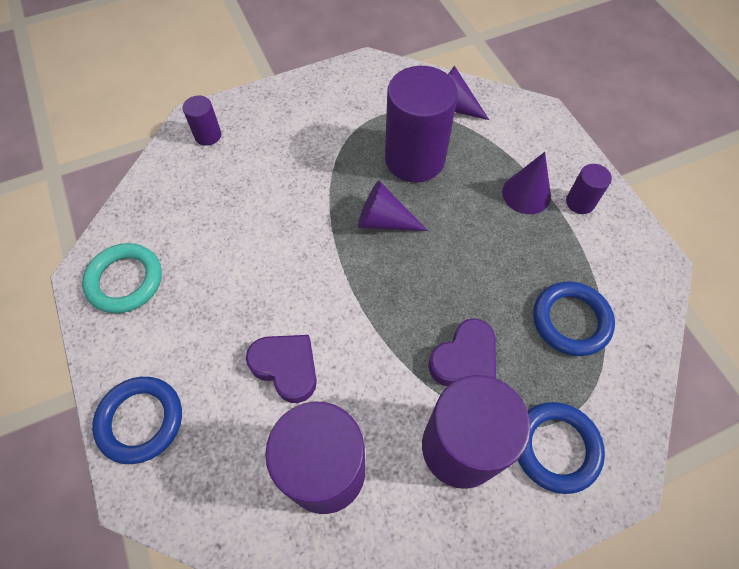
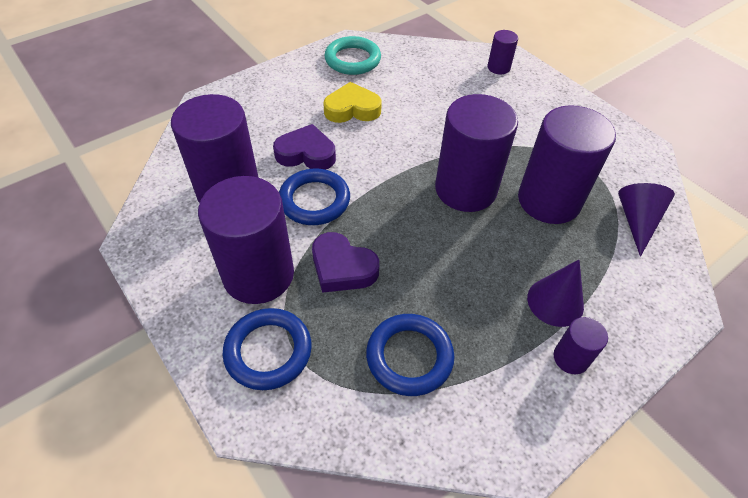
camera: 75 degrees right, 10 degrees down
blue ring [92,377,182,464] -> blue ring moved to [279,169,350,225]
purple heart [246,335,317,403] -> purple heart turned 105 degrees counterclockwise [273,124,336,170]
purple cone [358,181,428,231] -> purple cylinder [435,94,518,212]
none -> yellow heart [323,82,382,123]

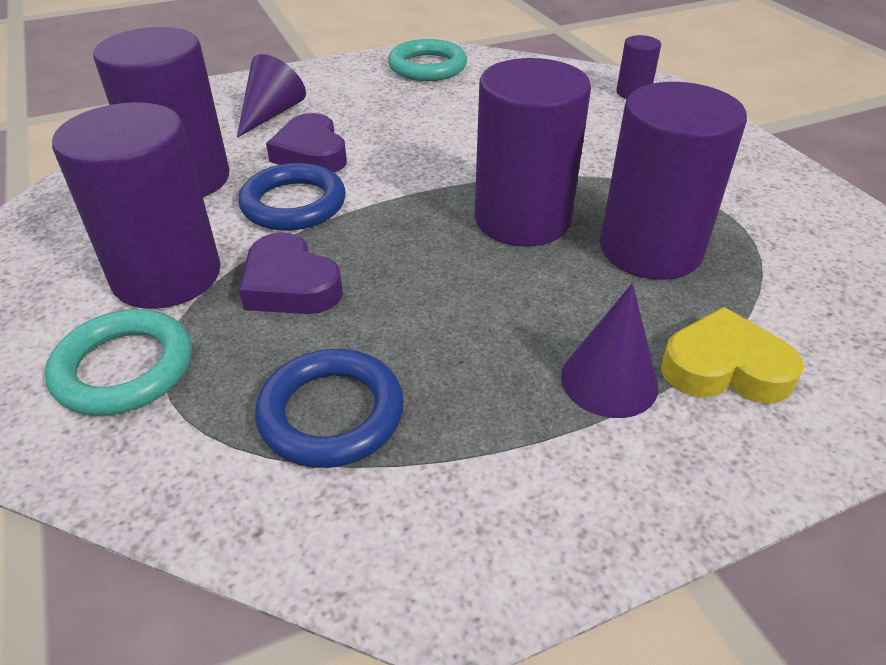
camera: 15 degrees right, 10 degrees down
blue ring [223,308,312,390] -> turquoise ring [45,309,192,416]
purple heart [273,124,336,170] -> purple heart turned 135 degrees counterclockwise [266,113,347,173]
yellow heart [323,82,382,123] -> yellow heart moved to [661,307,803,403]
purple cylinder [554,317,608,374] -> none
purple cone [618,183,675,257] -> purple cone moved to [237,54,306,138]

